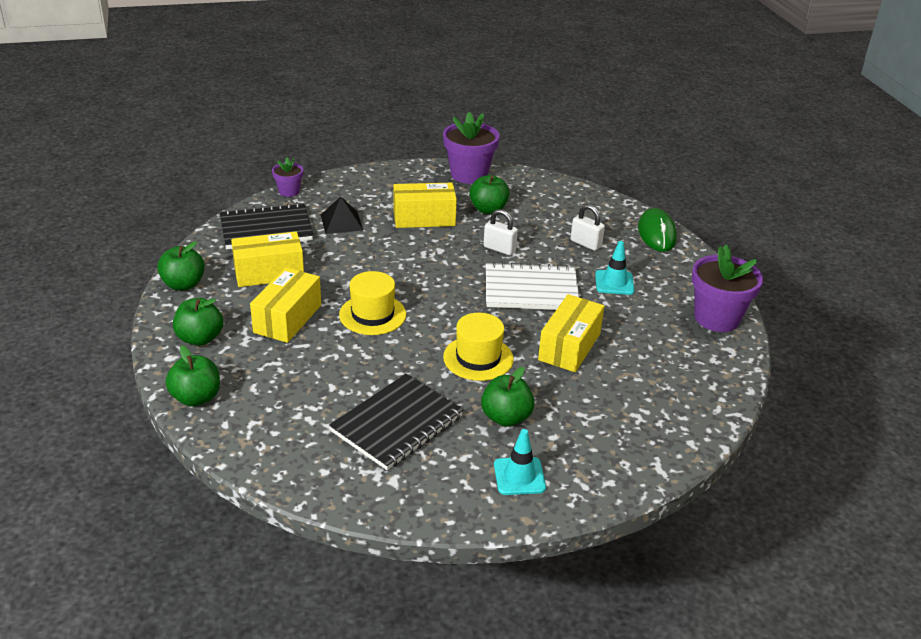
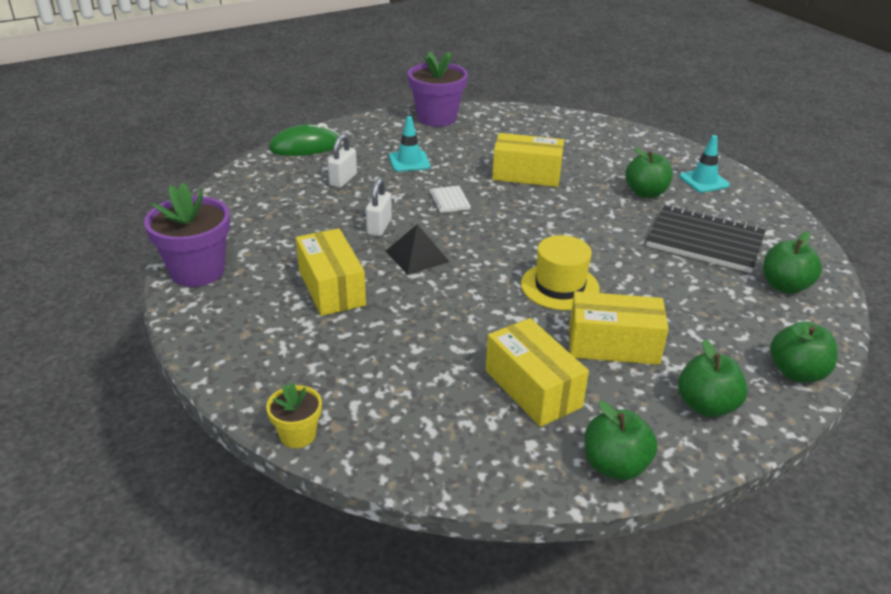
camera: 105 degrees left, 0 degrees up
black notebook [220,202,313,250] -> none
purple flower pot [272,158,303,197] -> yellow flower pot [266,382,322,448]
black pyramid [321,197,363,234] -> black pyramid moved to [386,224,450,275]
yellow hat [443,313,514,381] -> none
green apple [469,175,510,214] -> green apple moved to [763,232,822,294]
white notebook [486,262,579,310] -> white notebook [429,186,471,213], size x0.45

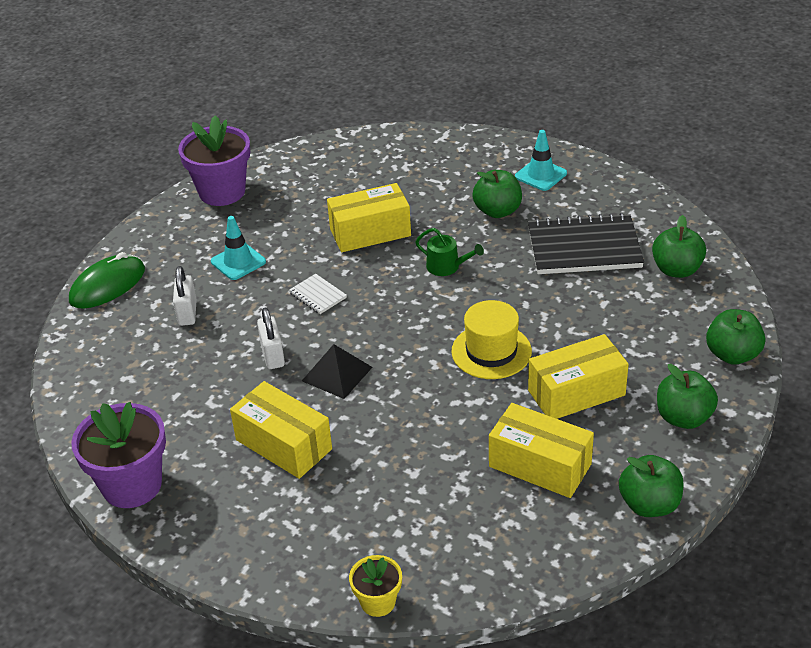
camera: 25 degrees left, 5 degrees up
none -> green watering can [415,228,484,276]

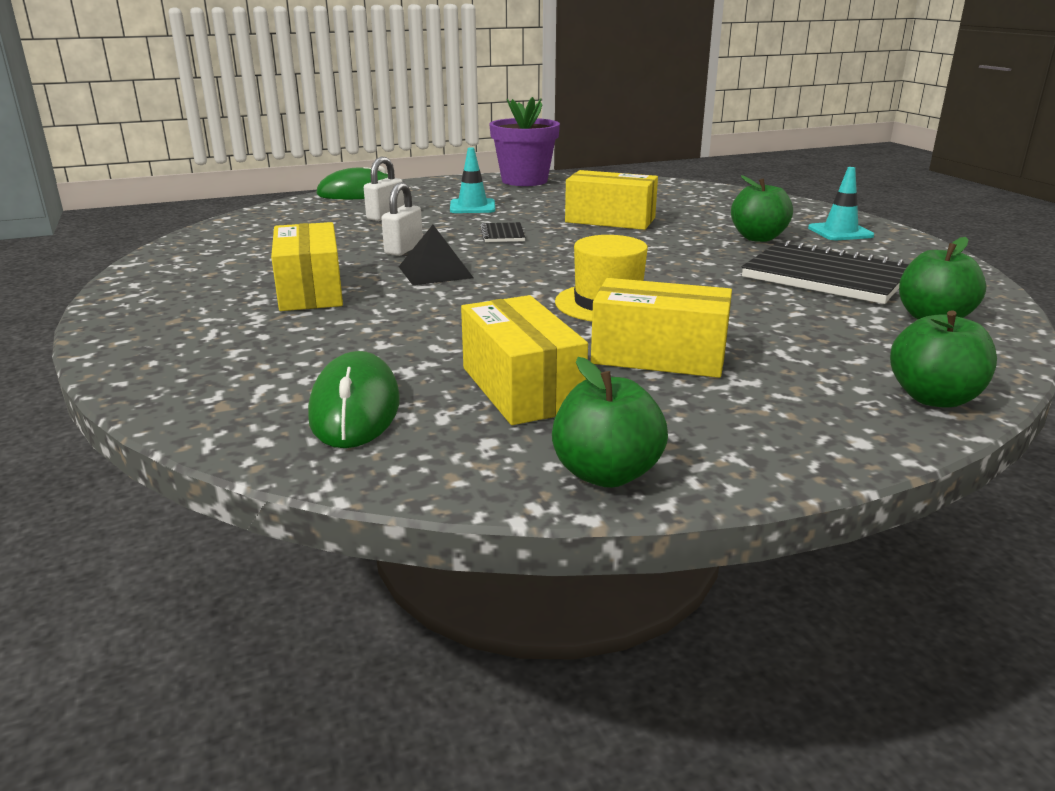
camera: 35 degrees right, 15 degrees down
purple flower pot [71,402,166,508] -> none
white notebook [289,274,347,314] -> black notebook [480,222,525,242]
yellow flower pot [349,555,402,617] -> none
green watering can [415,228,484,276] -> none
green apple [657,364,718,429] -> none
none -> green mouse [308,351,400,448]

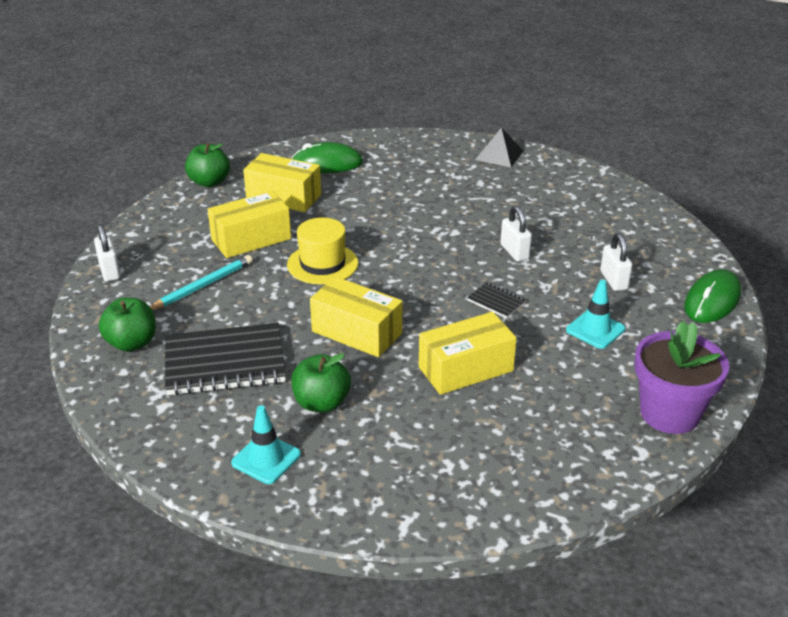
camera: 135 degrees right, 10 degrees up
yellow box [271,222,343,311] -> yellow box moved to [310,276,402,357]
green mouse [308,351,400,448] -> green mouse turned 45 degrees counterclockwise [291,142,363,173]
black pyramid [399,225,473,285] -> black pyramid moved to [475,128,524,167]
green apple [890,310,997,408] -> white padlock [94,224,120,282]
none -> turquoise pencil [150,255,253,310]

